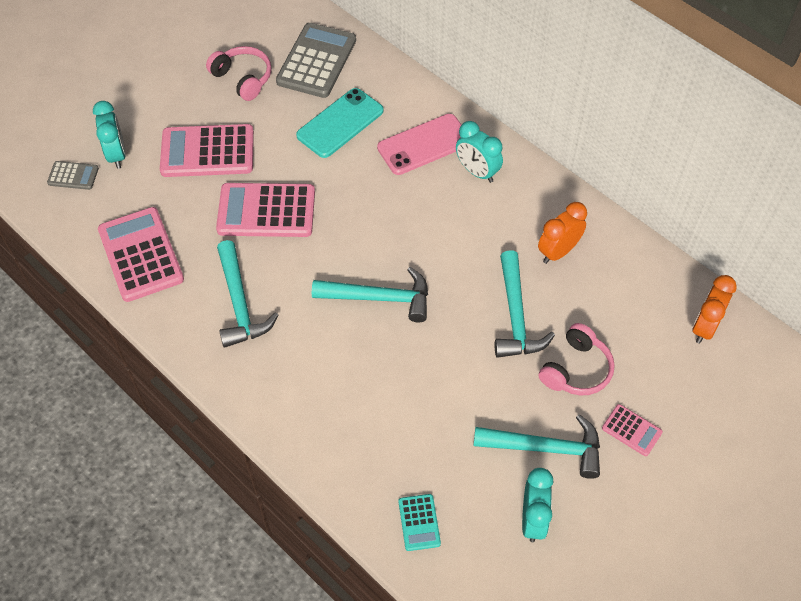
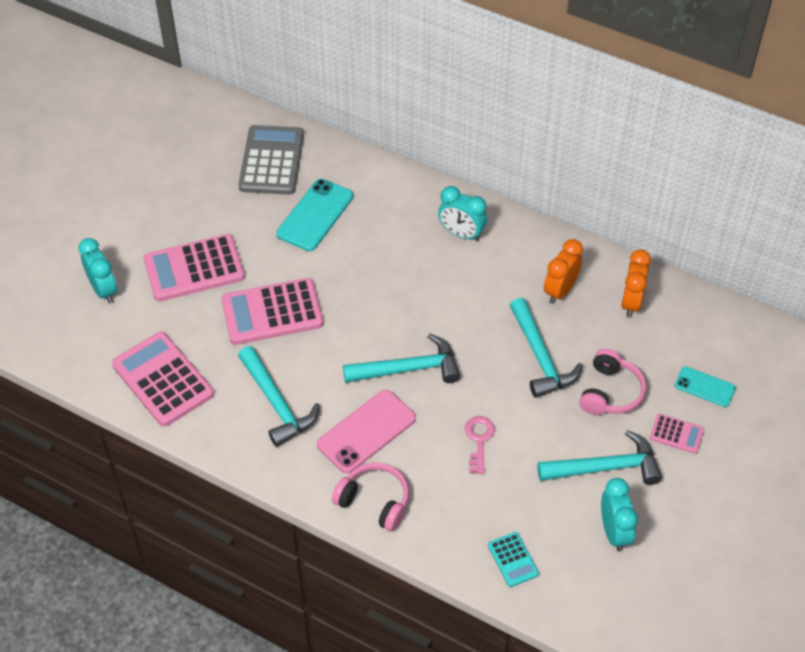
camera: 15 degrees left, 5 degrees down
grey calculator [47,161,99,190] -> none
pink headphones [206,46,271,101] -> pink headphones moved to [332,462,409,532]
pink phone [377,114,461,175] -> pink phone moved to [317,390,416,474]
orange clock [693,275,737,343] -> orange clock moved to [621,249,651,318]
none -> pink key [465,416,495,474]
none -> turquoise phone [675,366,736,407]

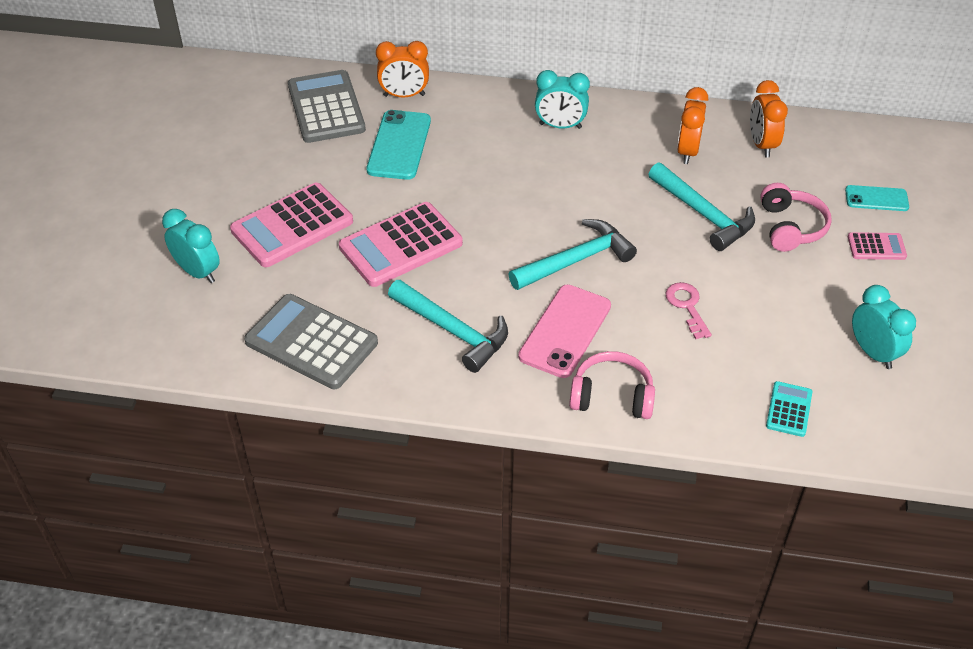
camera: 20 degrees left, 5 degrees down
pink calculator [112,332,214,427] -> grey calculator [244,294,378,389]
turquoise calculator [488,532,539,587] -> turquoise calculator turned 120 degrees counterclockwise [766,381,812,437]
turquoise hammer [537,430,662,485] -> none
none -> orange clock [376,41,429,97]

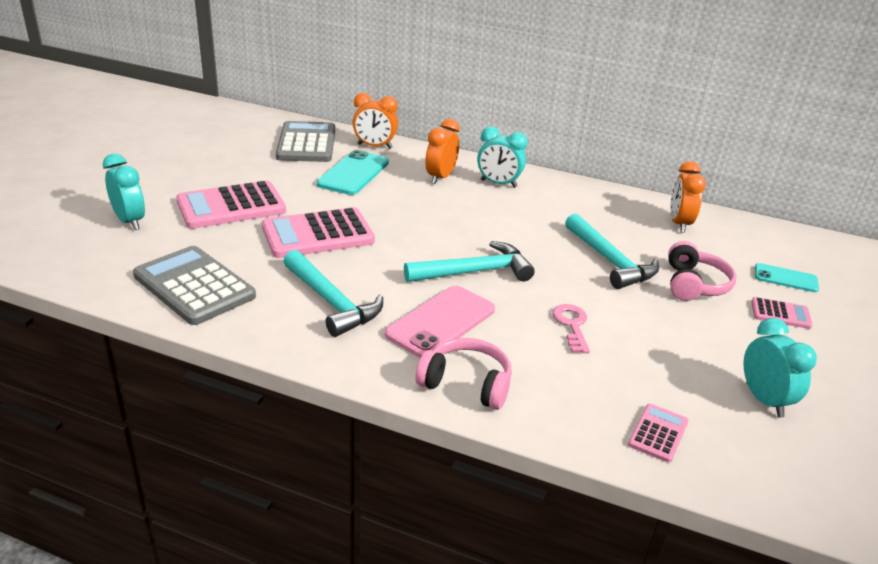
camera: 10 degrees right, 15 degrees down
orange clock [677,87,708,164] -> orange clock moved to [425,119,460,184]
turquoise calculator [766,381,812,437] -> pink calculator [628,404,688,463]

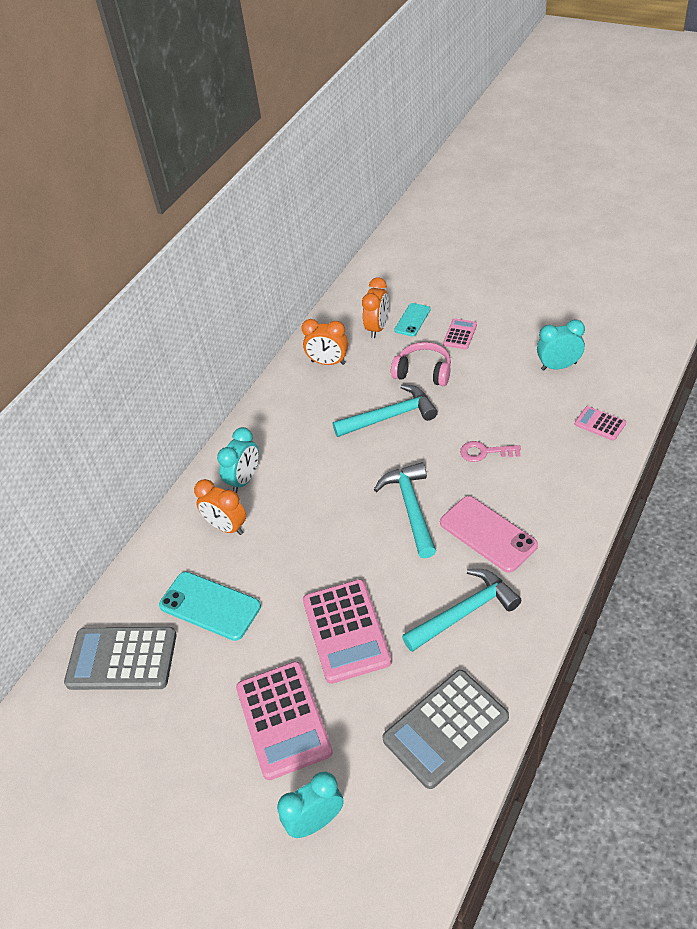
camera: 75 degrees left, 15 degrees up
orange clock [353,93,398,149] -> orange clock moved to [362,277,389,338]
pink headphones [416,338,512,410] -> none

